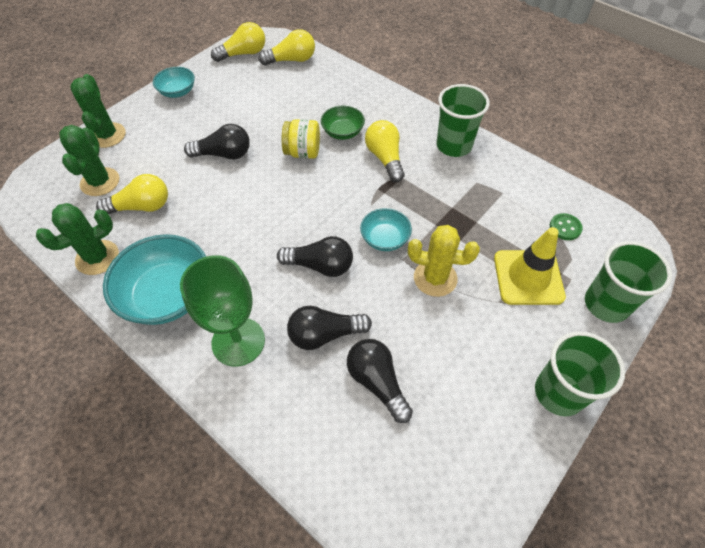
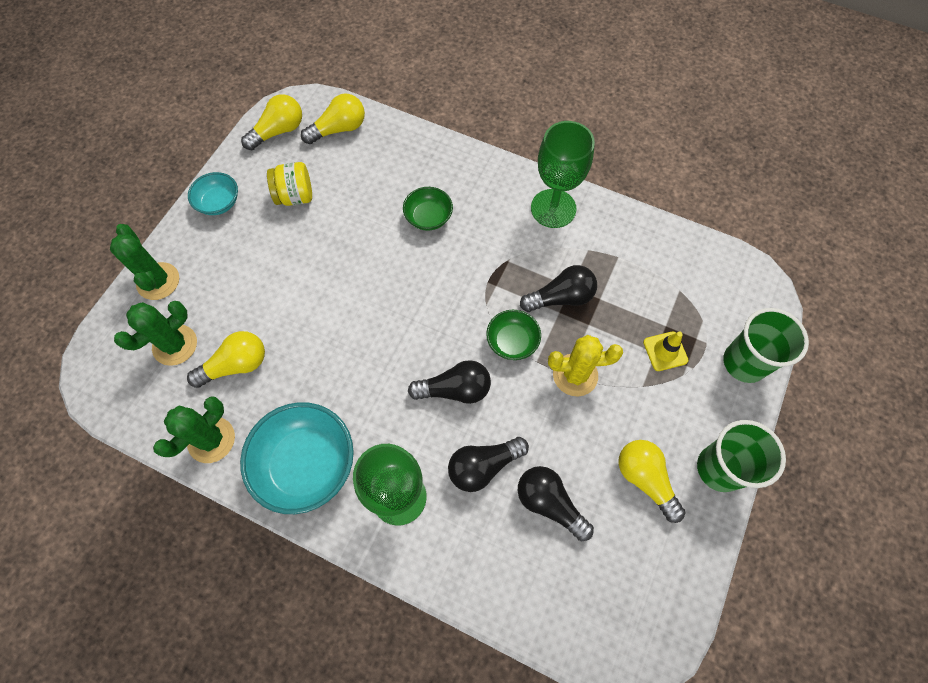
camera: 15 degrees left, 10 degrees up
green cactus [59,125,119,196] -> green cactus turned 60 degrees clockwise [114,301,197,366]
black light bulb [184,124,250,159] -> black light bulb moved to [520,265,597,312]
yellow jar [282,119,320,159] -> yellow jar moved to [267,162,312,206]
turquoise bowl [360,208,412,251] -> green bowl [486,310,541,360]
yellow light bulb [365,120,405,182] -> yellow light bulb moved to [619,440,685,523]
green cup [436,84,490,157] -> green goblet [531,121,595,228]
yellow traffic cone [494,227,566,305] -> yellow traffic cone [643,331,688,371], size x0.57
green button [550,213,583,240] -> none

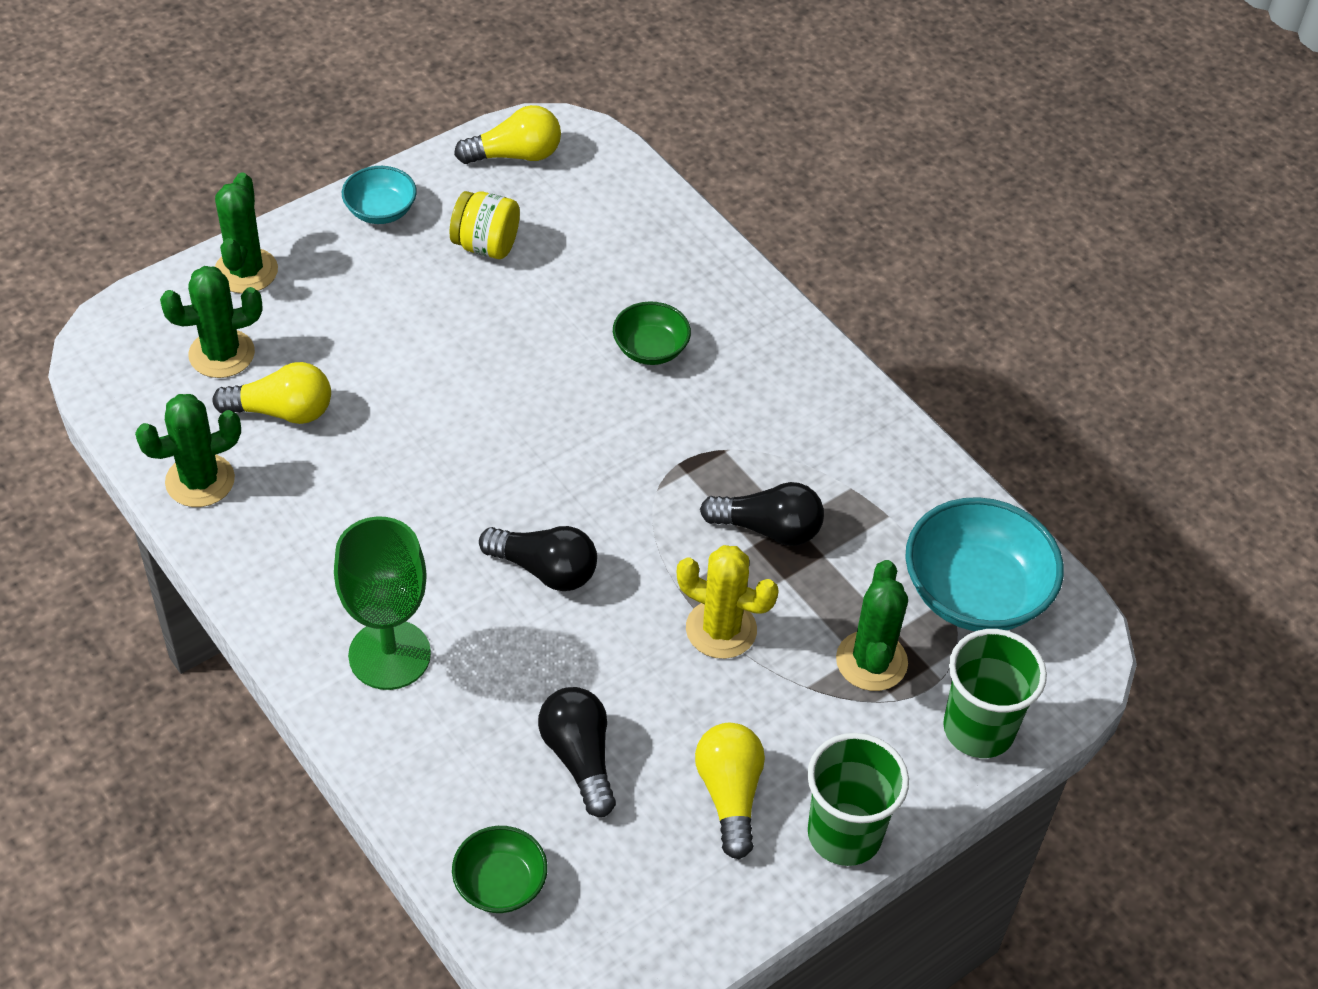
camera: 25 degrees right, 15 degrees down
turquoise bowl [240,402,354,514] -> turquoise bowl moved to [905,497,1064,631]
yellow light bulb [301,93,365,144] -> none
black light bulb [448,437,529,492] -> none
green bowl [486,310,541,360] -> green bowl moved to [452,826,548,913]
green goblet [531,121,595,228] -> none
yellow traffic cone [643,331,688,371] -> green cactus [836,560,908,691]

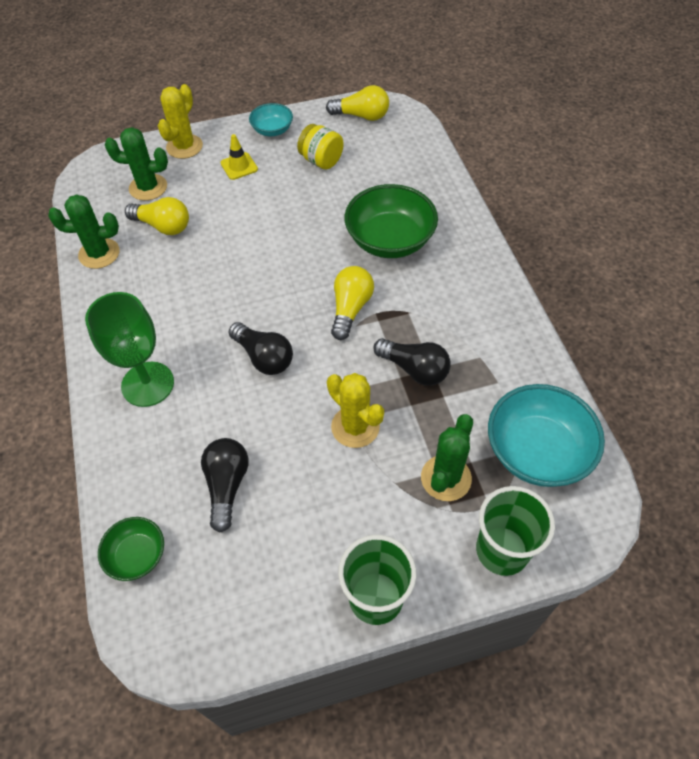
camera: 25 degrees right, 5 degrees up
green cactus [215,172,278,293] -> yellow cactus [158,84,203,159]
green bowl [613,301,691,365] -> green bowl [345,184,438,258], size x1.84
yellow light bulb [695,723,765,859] -> yellow light bulb moved to [331,266,374,340]
none -> yellow traffic cone [220,134,258,180]

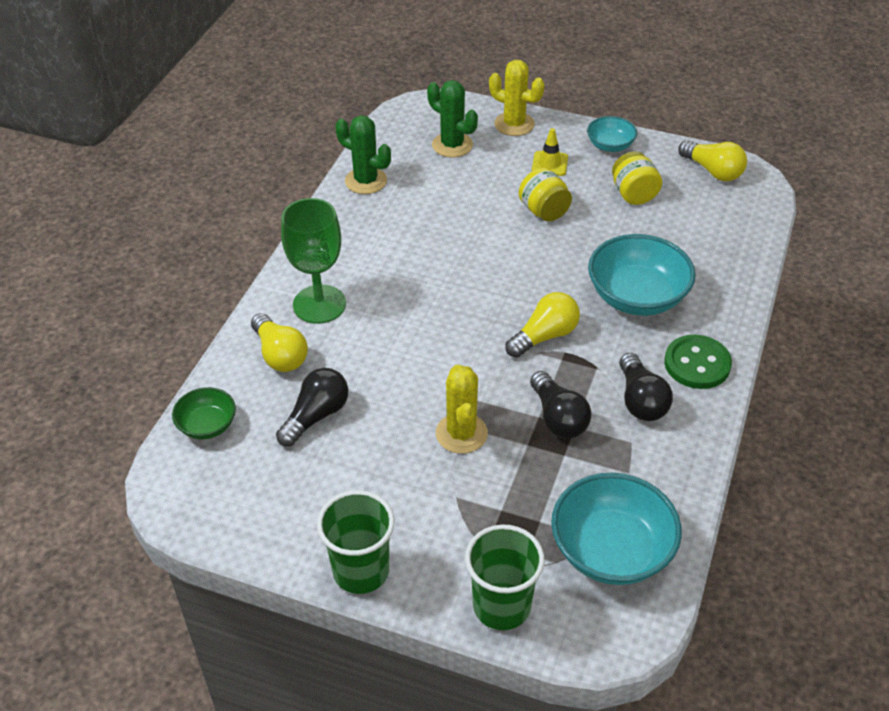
camera: 35 degrees right, 10 degrees down
yellow light bulb [125,197,189,235] -> yellow light bulb moved to [251,313,308,372]
yellow cactus [158,84,203,159] -> yellow cactus turned 60 degrees clockwise [489,60,544,136]
black light bulb [229,322,293,375] -> black light bulb moved to [619,353,673,421]
green bowl [345,184,438,258] -> turquoise bowl [588,234,696,316]
green cactus [421,414,473,501] -> none
none -> yellow jar [519,168,572,221]
none -> green button [664,335,732,389]

